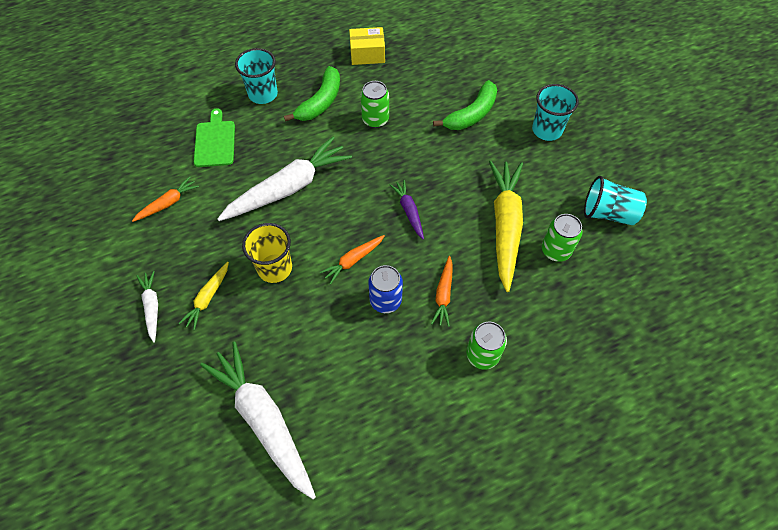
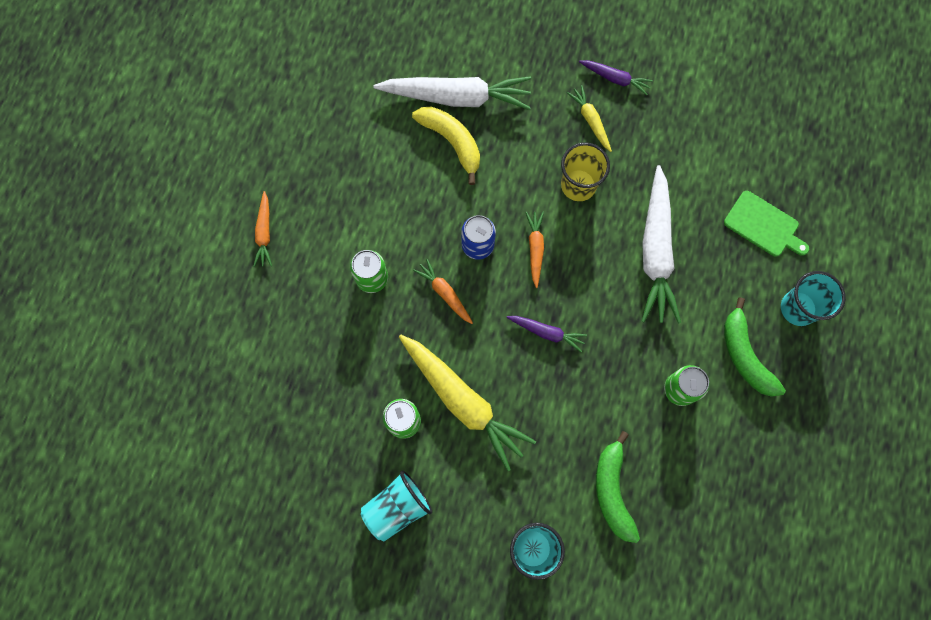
camera: 130 degrees right, 15 degrees up
orange carrot [132,177,199,222] -> orange carrot moved to [253,191,272,267]
white carrot [136,271,158,343] -> purple carrot [579,60,653,95]
yellow box [349,27,385,65] -> none
none -> yellow banana [412,107,480,185]

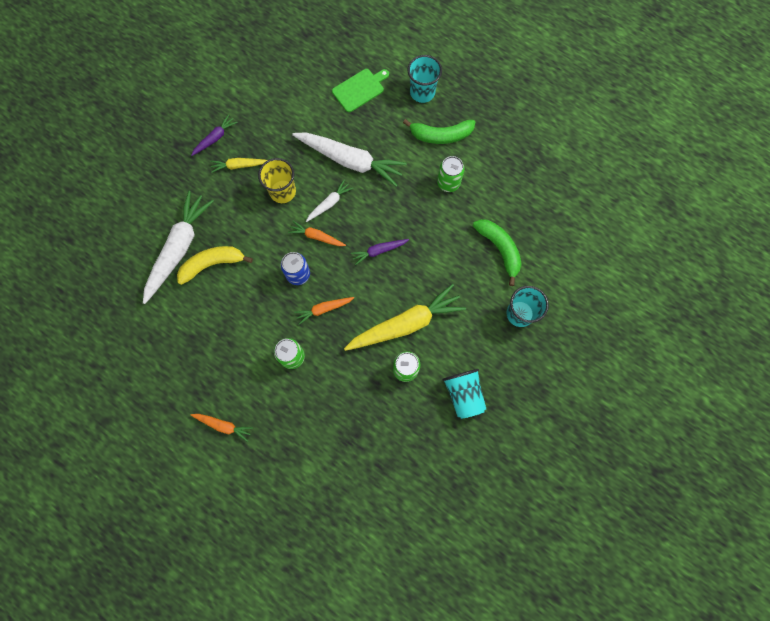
camera: 70 degrees left, 0 degrees up
purple carrot [506,316,587,352] -> purple carrot turned 150 degrees counterclockwise [351,239,409,265]
green banana [596,431,640,543] -> green banana turned 135 degrees counterclockwise [473,219,521,286]
none -> white carrot [306,179,353,222]

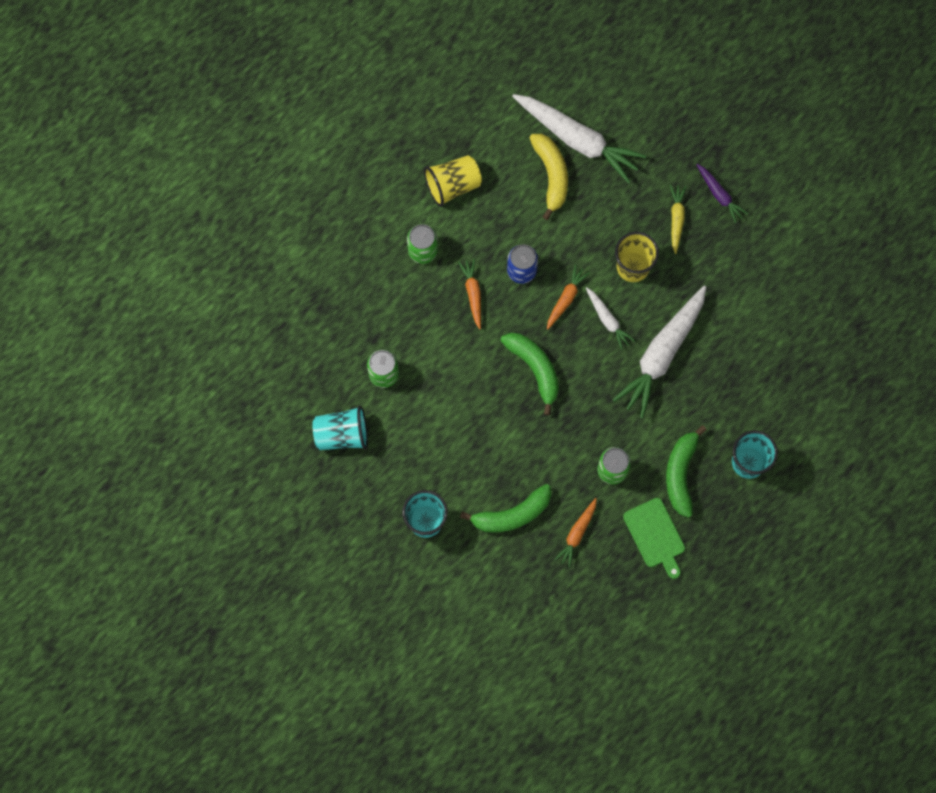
camera: 100 degrees right, 0 degrees up
orange carrot [191,414,253,442] -> orange carrot moved to [554,498,597,568]
green cutting board [332,69,389,113] -> green cutting board moved to [623,498,685,579]
yellow carrot [344,284,466,351] -> none
purple carrot [351,239,409,265] -> green banana [500,333,559,415]
none -> yellow cup [424,155,482,207]

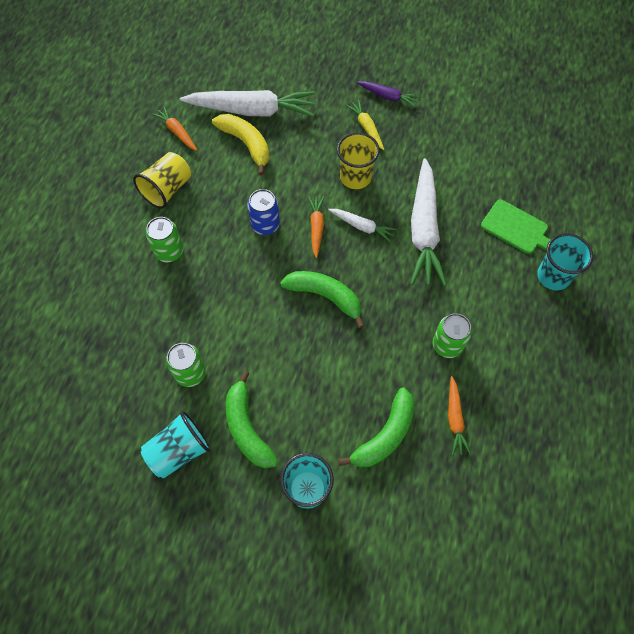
camera: 30 degrees left, 10 degrees down
orange carrot [458,259,481,329] -> orange carrot moved to [152,106,197,151]
green cutting board [623,498,685,579] -> green cutting board moved to [481,199,551,254]
green banana [666,425,706,518] -> green banana moved to [226,371,278,468]

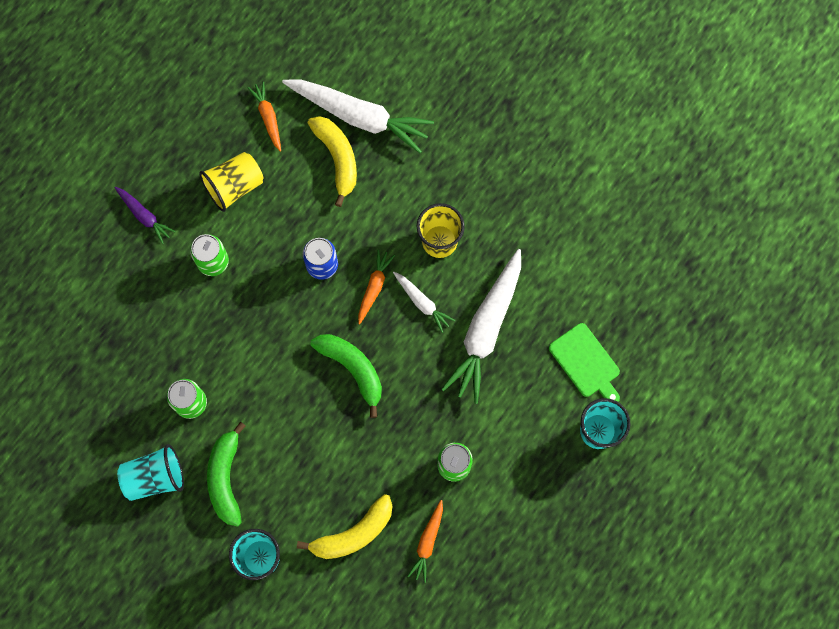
camera: 20 degrees right, 10 degrees up
green banana [338,388,415,467] -> yellow banana [297,494,393,559]
yellow carrot [346,100,384,150] -> none
purple carrot [357,81,420,108] -> purple carrot moved to [115,187,176,244]

